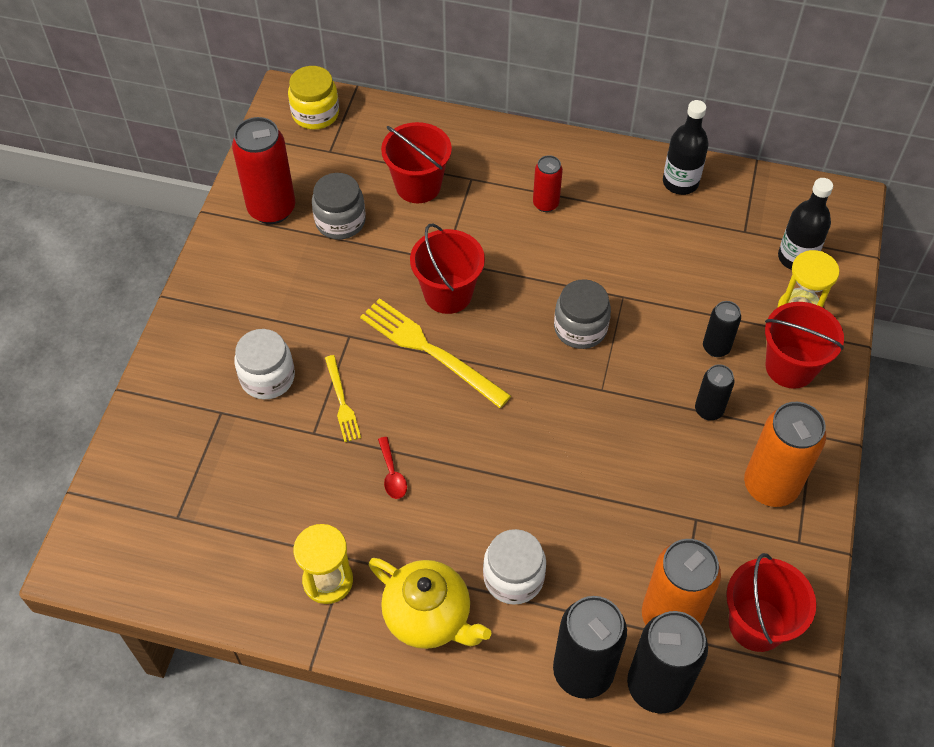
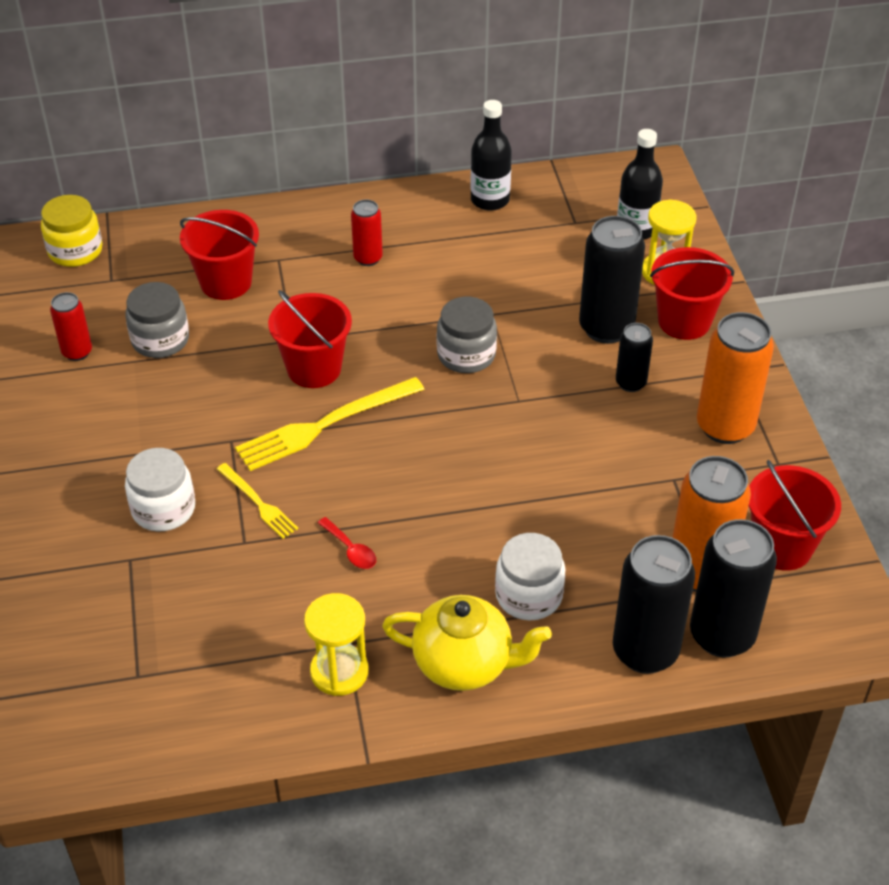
camera: 25 degrees left, 10 degrees down
red can [232,117,295,224] -> red can [50,292,92,361], size x0.55
yellow fork [360,298,511,408] -> yellow fork turned 45 degrees counterclockwise [235,377,425,471]
black can [703,301,741,357] -> black can [579,216,645,344], size x1.83

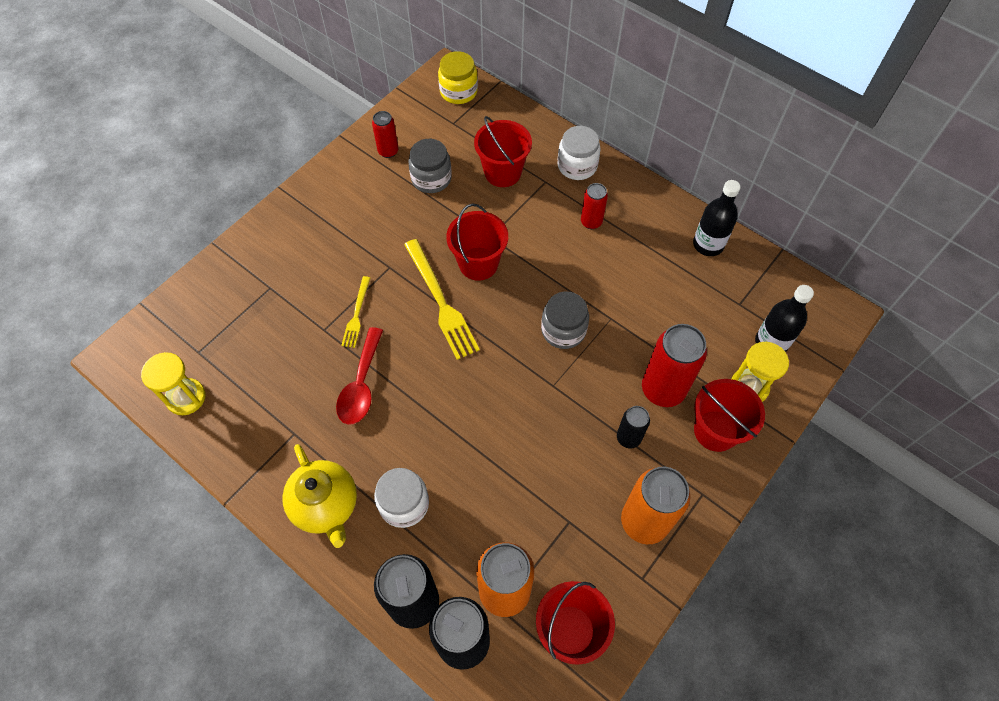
camera: 50 degrees right, 15 degrees up
white jar [125,448,195,532] -> white jar moved to [557,126,601,180]
yellow fork [235,377,425,471] -> yellow fork turned 135 degrees counterclockwise [404,239,480,360]
yellow hourglass [304,593,368,696] -> yellow hourglass moved to [141,352,205,415]
red spoon [318,517,376,569] -> red spoon [336,327,383,424], size x1.86
black can [579,216,645,344] -> red can [642,324,707,407]

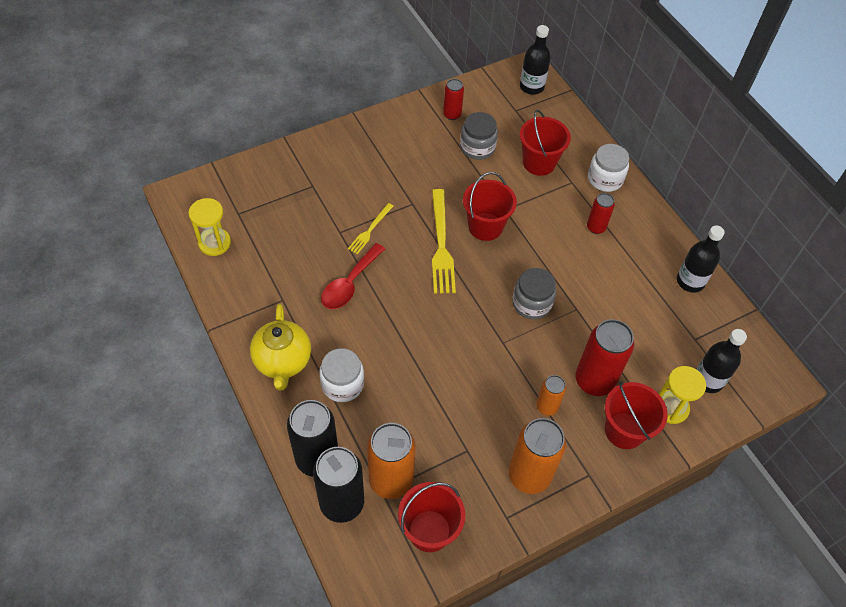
camera: 20 degrees right, 5 degrees down
yellow jar [438,51,478,104] -> black bottle [520,25,551,95]
black can [617,406,650,448] -> orange can [536,375,566,416]

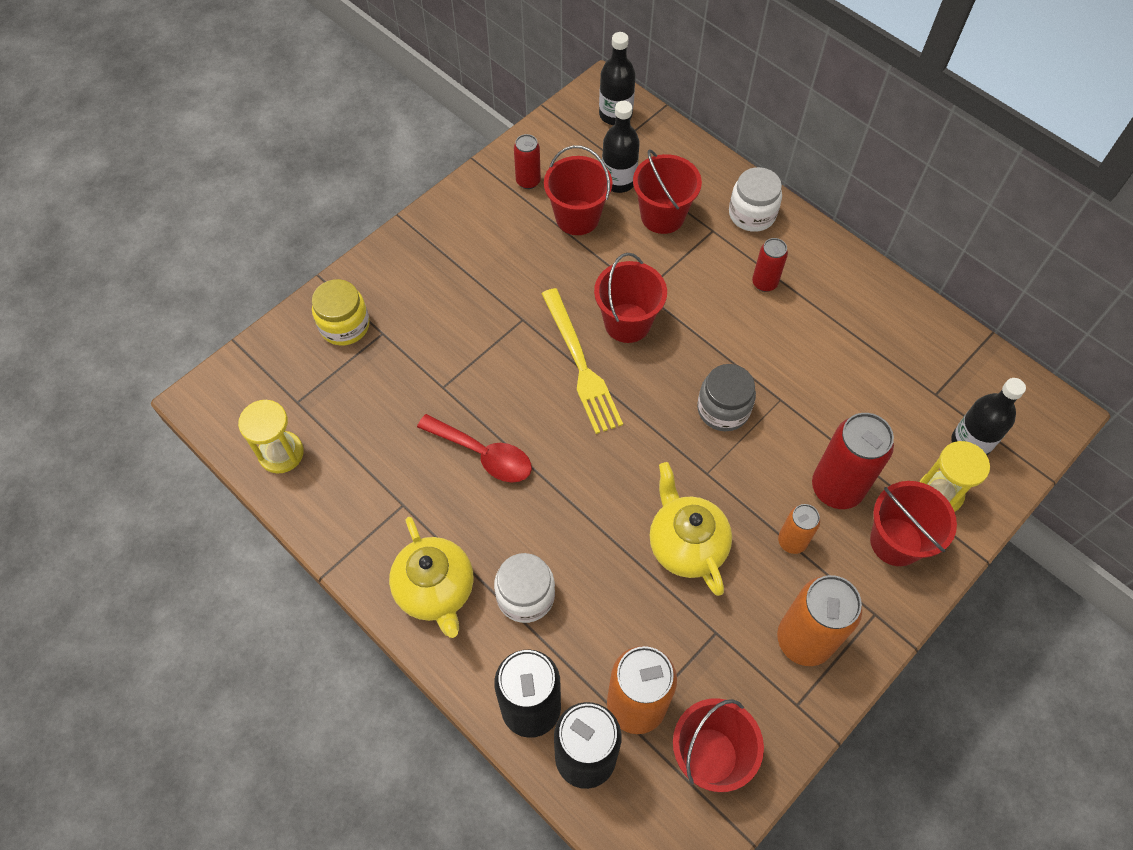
camera: 15 degrees left, 5 degrees up
red spoon [321,243,385,309] -> red spoon turned 75 degrees counterclockwise [417,414,532,482]
yellow fork [348,203,394,254] -> none
grey jar [460,112,498,160] -> red bucket [544,145,612,235]
black bottle [677,226,725,293] -> black bottle moved to [602,101,640,193]
none -> yellow jar [312,279,370,345]
none -> yellow teapot [650,462,732,596]

